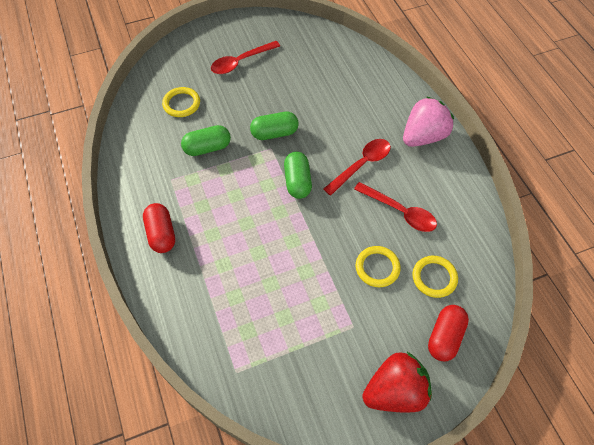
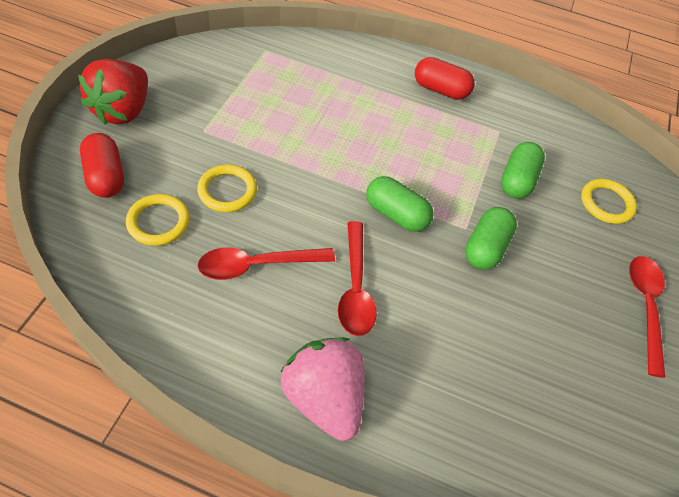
camera: 125 degrees right, 5 degrees down
pink strawberry [403,96,454,147] -> pink strawberry turned 150 degrees clockwise [281,337,364,441]

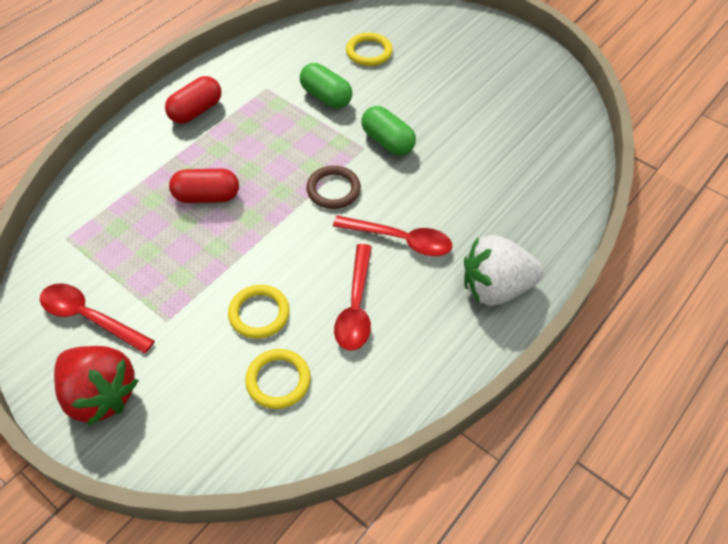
camera: 65 degrees left, 0 degrees up
red capsule [80,133,124,198] -> red capsule moved to [169,169,239,203]
pink strawberry [281,337,364,441] -> white strawberry [464,235,544,306]
green capsule [366,176,434,232] -> brown ring [306,166,361,209]
red spoon [629,256,665,378] -> red spoon moved to [40,283,155,354]

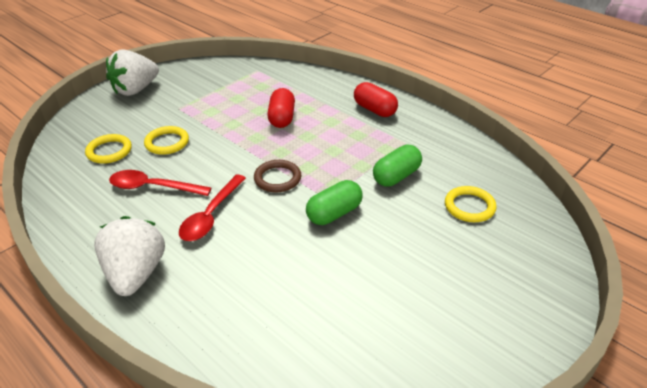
camera: 95 degrees right, 15 degrees down
red spoon [40,283,155,354] -> none
red strawberry [54,346,139,426] -> white strawberry [106,49,159,96]

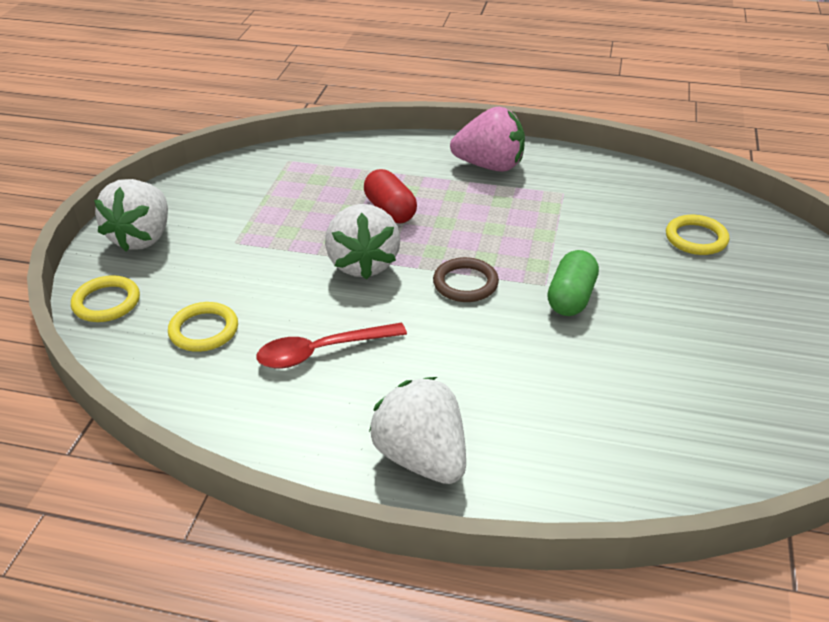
camera: 30 degrees left, 0 degrees up
yellow ring [144,126,189,155] -> yellow ring moved to [71,275,140,322]
red spoon [179,175,246,241] -> none
red capsule [354,82,398,117] -> pink strawberry [450,107,525,172]
green capsule [373,145,422,187] -> none
none -> white strawberry [325,204,400,280]

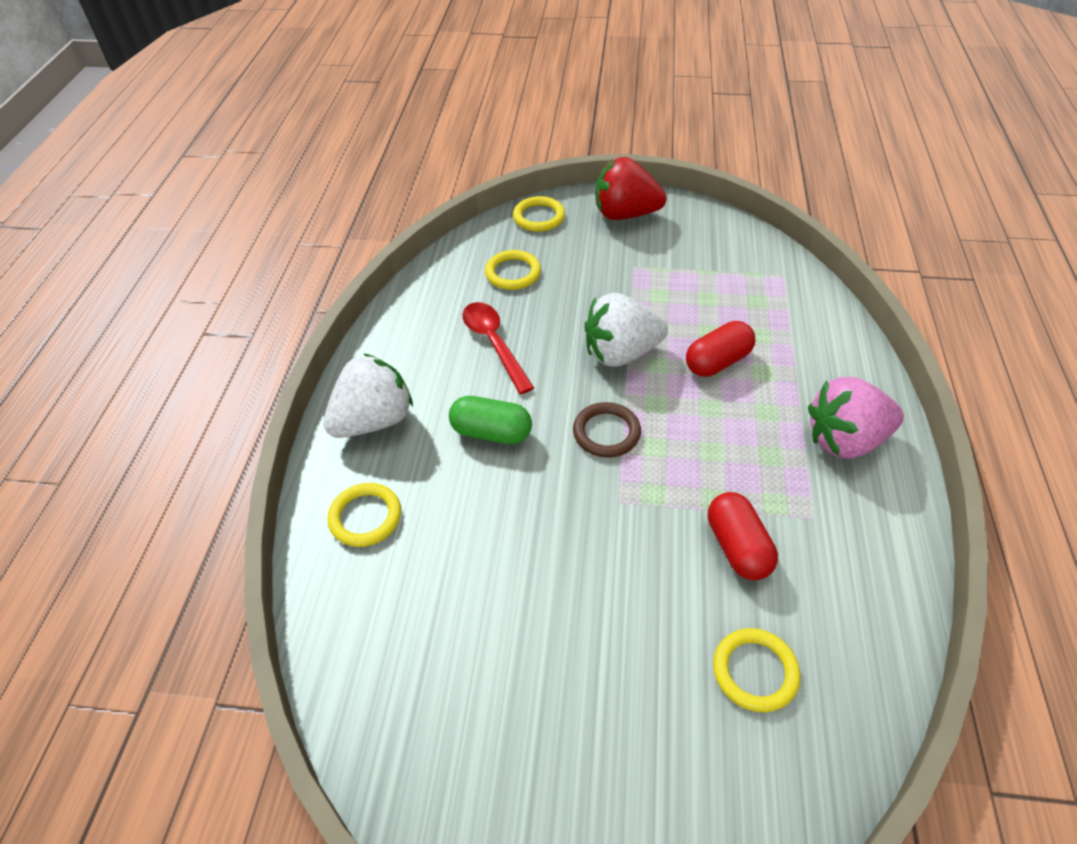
camera: 85 degrees right, 10 degrees up
white strawberry [94,179,168,252] -> red strawberry [596,157,667,220]
pink strawberry [450,107,525,172] -> pink strawberry turned 75 degrees clockwise [808,377,904,459]
green capsule [547,250,599,316] -> green capsule moved to [449,396,532,444]
none -> yellow ring [327,483,401,547]
none -> red capsule [708,492,778,580]

